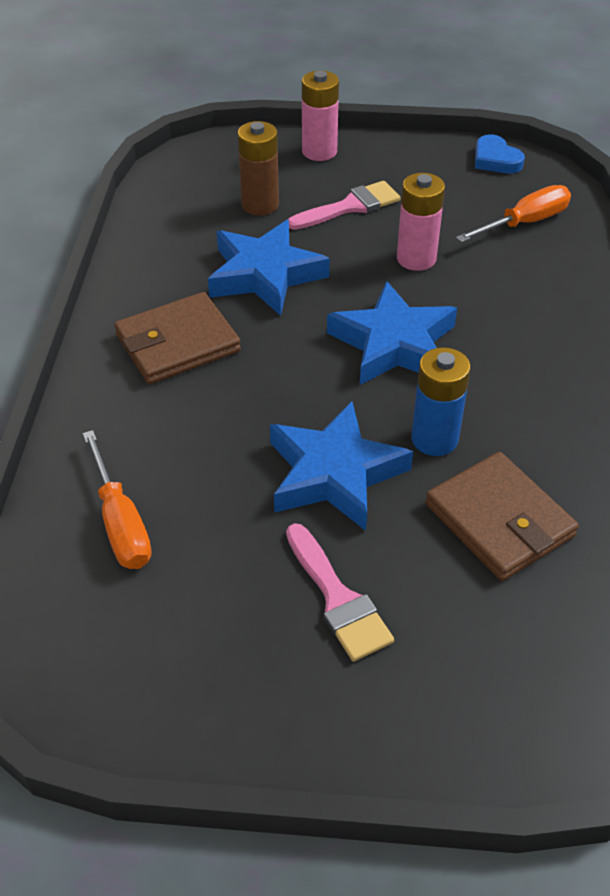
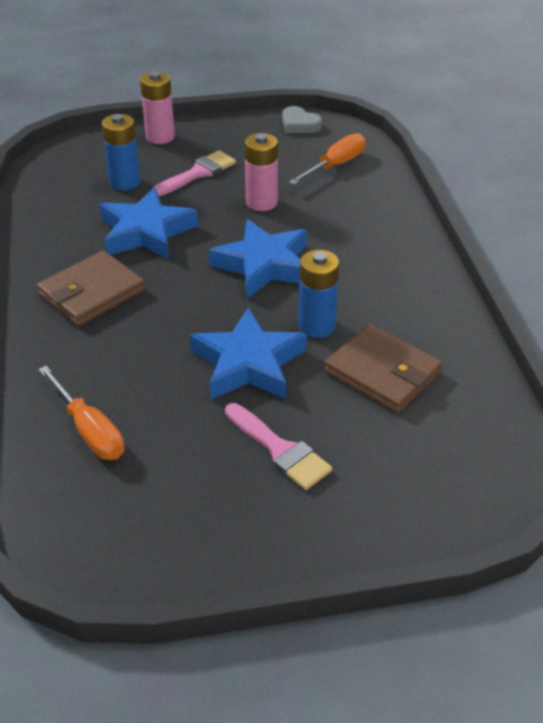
camera: 15 degrees left, 5 degrees down
brown battery [238,121,279,216] -> blue battery [102,114,141,190]
blue heart [475,134,525,173] -> grey heart [282,106,322,133]

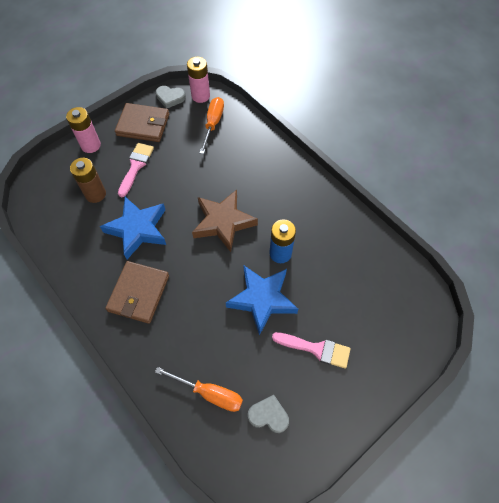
camera: 30 degrees left, 20 degrees up
blue battery [102,114,141,190] -> brown battery [70,158,106,203]
blue star [209,219,307,299] -> brown star [192,190,258,252]
pink battery [245,133,278,211] -> pink battery moved to [187,57,210,103]
brown wallet [324,324,443,413] -> brown wallet moved to [115,103,169,142]
none -> grey heart [248,395,289,433]

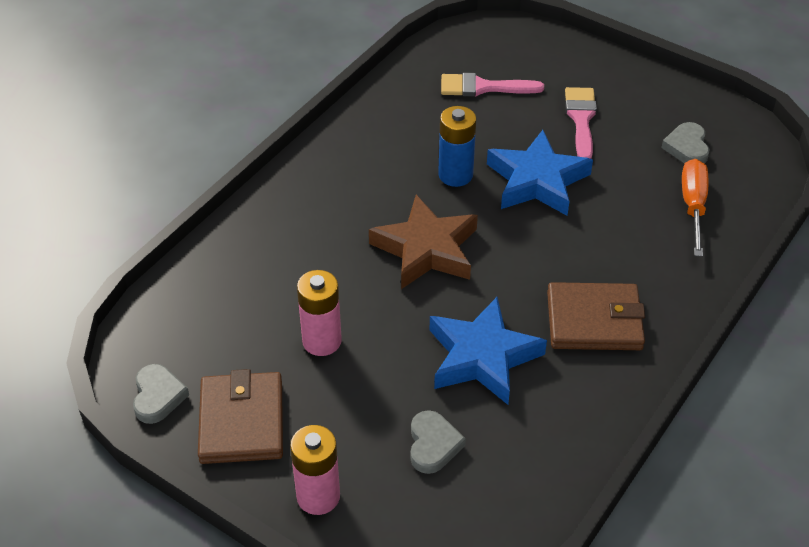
camera: 105 degrees left, 15 degrees down
brown battery [70,158,106,203] -> grey heart [410,410,466,474]
pink brush [118,143,154,197] -> pink brush moved to [441,73,544,97]
pink battery [187,57,210,103] -> pink battery moved to [297,270,342,356]
orange screwdriver [200,97,224,154] -> none

